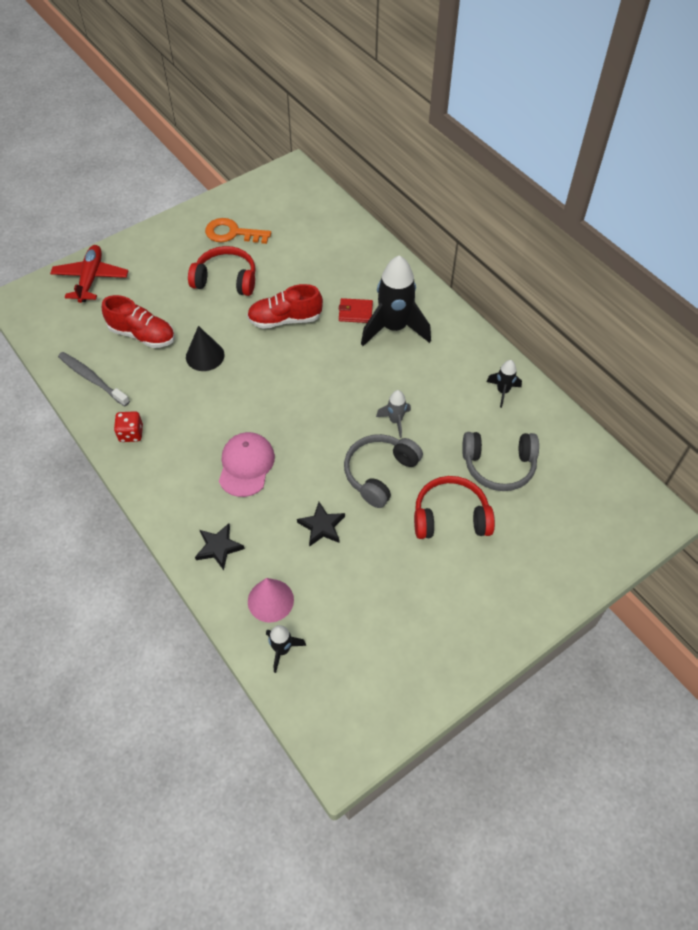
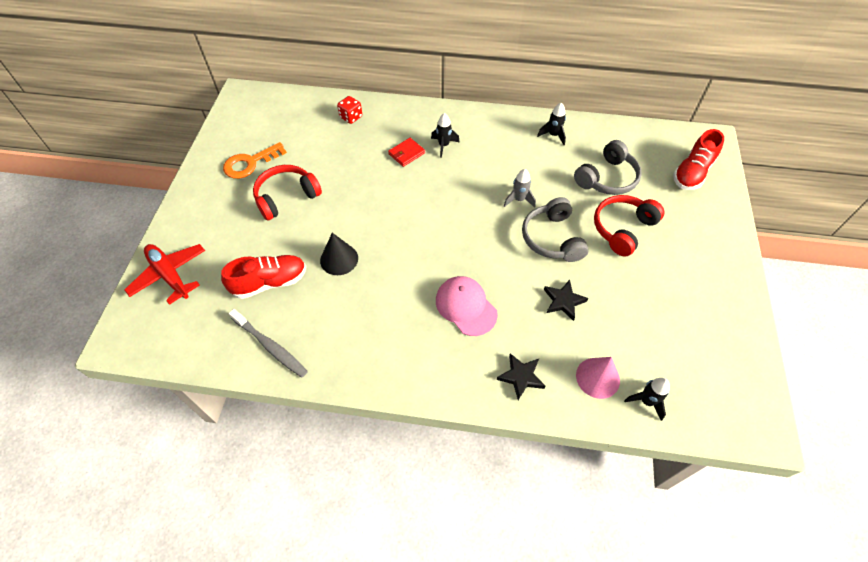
camera: 45 degrees left, 0 degrees up
grey toothbrush [58,352,130,406] -> grey toothbrush turned 135 degrees counterclockwise [229,309,308,378]
red dice [114,411,143,442] -> red dice moved to [337,96,362,124]
red shoe [247,284,323,329] -> red shoe moved to [673,129,724,190]
black rocket [361,255,431,346] -> black rocket [431,113,460,158], size x0.48

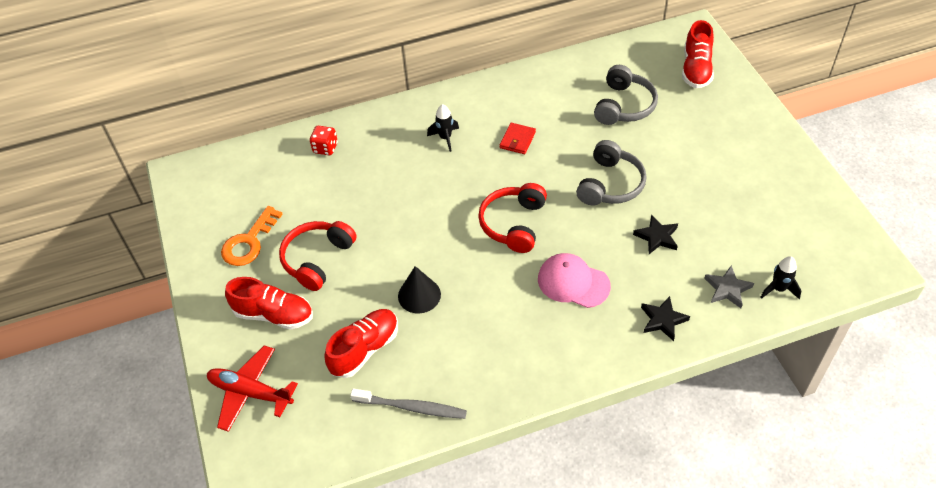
camera: 25 degrees left, 5 degrees down
red wallet [388,138,425,167] -> red wallet moved to [500,123,536,154]
grey rocket [504,169,536,208] -> none
grey headphones [522,197,589,262] -> grey headphones turned 120 degrees counterclockwise [576,140,646,205]
black rocket [537,103,566,145] -> none
pink cone [576,357,620,399] -> grey star [704,265,754,308]
red headphones [594,195,664,257] -> red headphones moved to [478,183,547,253]
none -> red shoe [225,277,313,329]

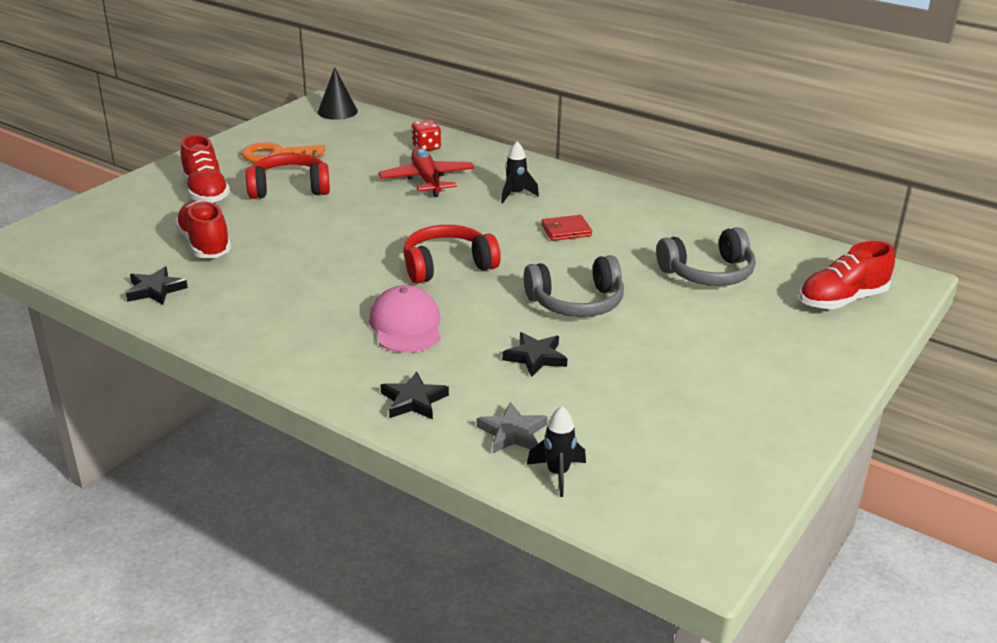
camera: 50 degrees right, 20 degrees down
red plane [207,345,298,432] -> red plane moved to [378,147,474,197]
red shoe [324,309,398,378] -> red shoe turned 120 degrees counterclockwise [175,201,231,258]
grey toothbrush [350,388,467,419] -> black star [126,267,188,305]
black cone [398,266,441,313] -> black cone moved to [318,67,358,120]

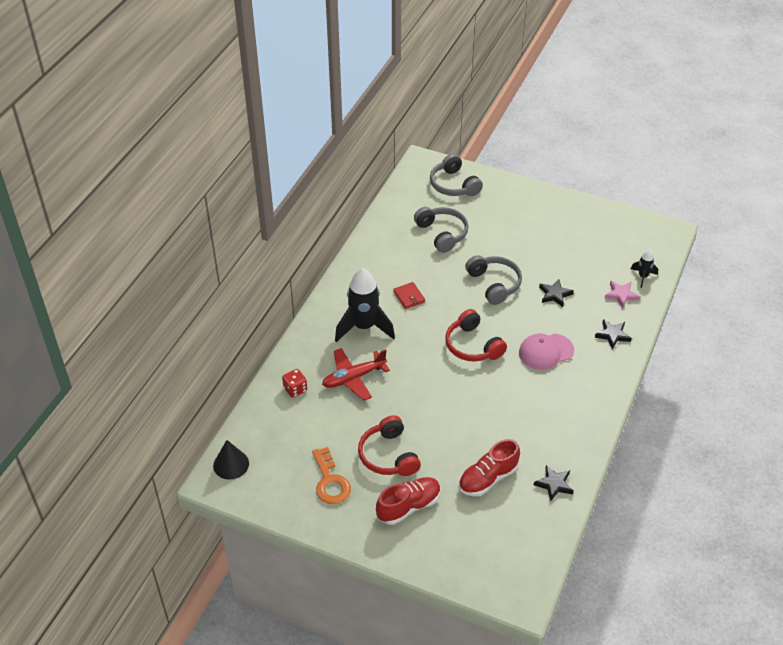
camera: 100 degrees left, 15 degrees up
grey star [477,402,548,453] -> pink star [604,281,640,308]
black rocket [501,141,539,203] -> black rocket [335,268,395,342], size x2.08
red shoe [799,241,895,309] -> grey headphones [430,154,483,196]

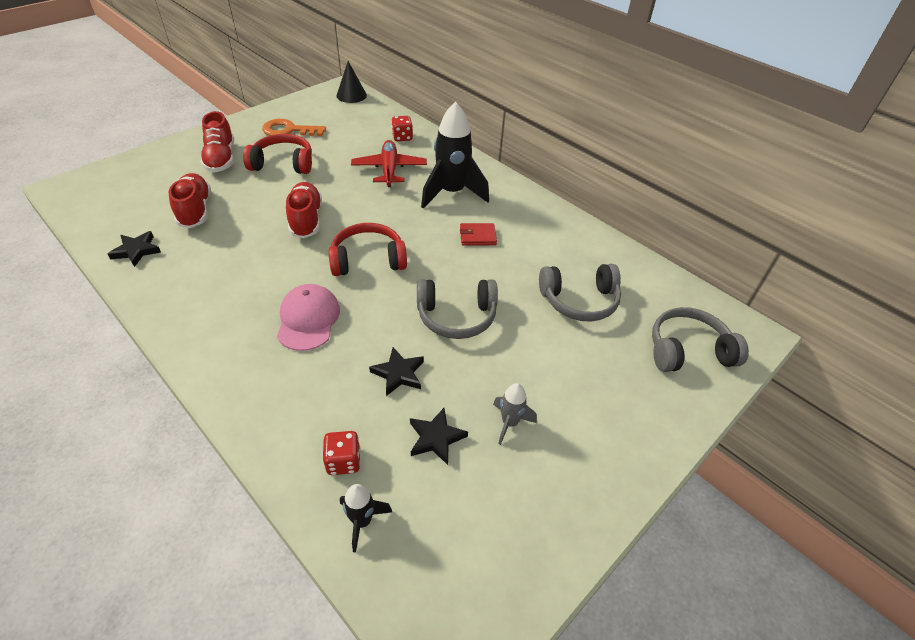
camera: 110 degrees right, 0 degrees up
black star [595,319,632,349] -> black star moved to [410,408,468,465]
pink star [604,281,640,308] -> red dice [322,431,361,475]
none -> red shoe [286,182,322,238]
none -> grey rocket [493,383,537,445]

